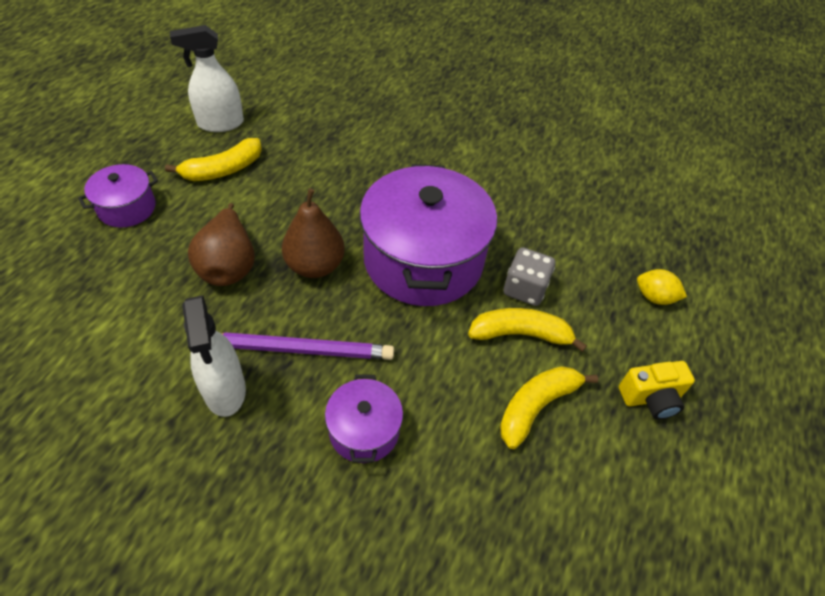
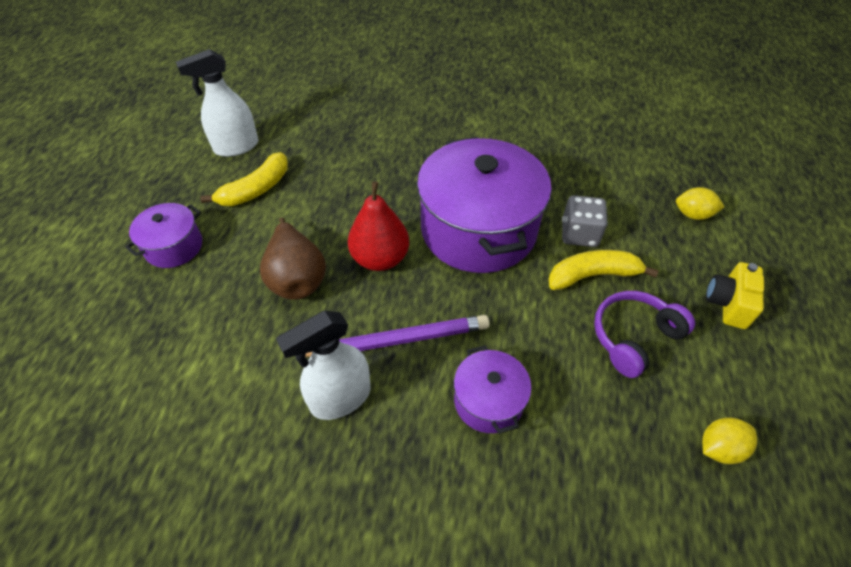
camera: 10 degrees left, 0 degrees up
white spray bottle [182,295,246,417] -> white spray bottle turned 90 degrees clockwise [276,311,371,420]
brown pear [282,188,345,278] -> red pear [348,181,409,271]
yellow banana [500,366,598,449] -> purple headphones [594,291,695,378]
yellow camera [619,361,695,419] -> yellow camera turned 135 degrees clockwise [706,262,764,329]
none -> yellow lemon [702,417,757,464]

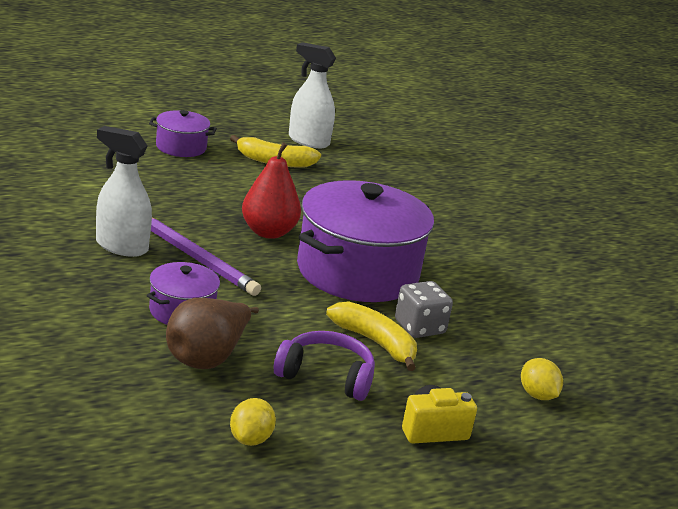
camera: 50 degrees right, 25 degrees down
brown pear [260,217,326,300] -> brown pear moved to [166,298,259,369]
yellow lemon [702,417,757,464] -> yellow lemon turned 75 degrees clockwise [230,398,276,446]

